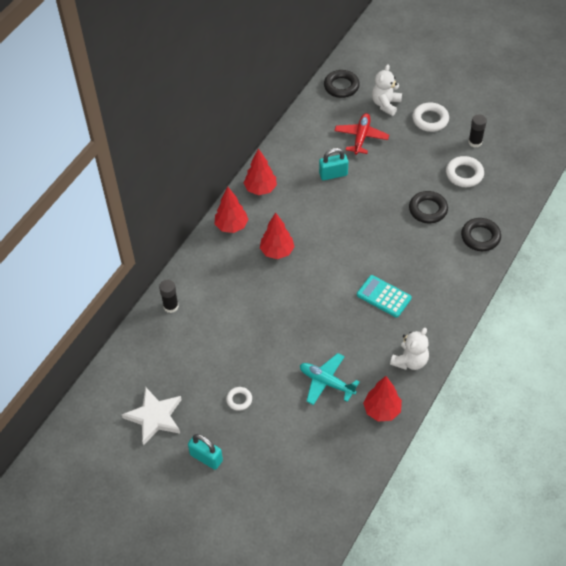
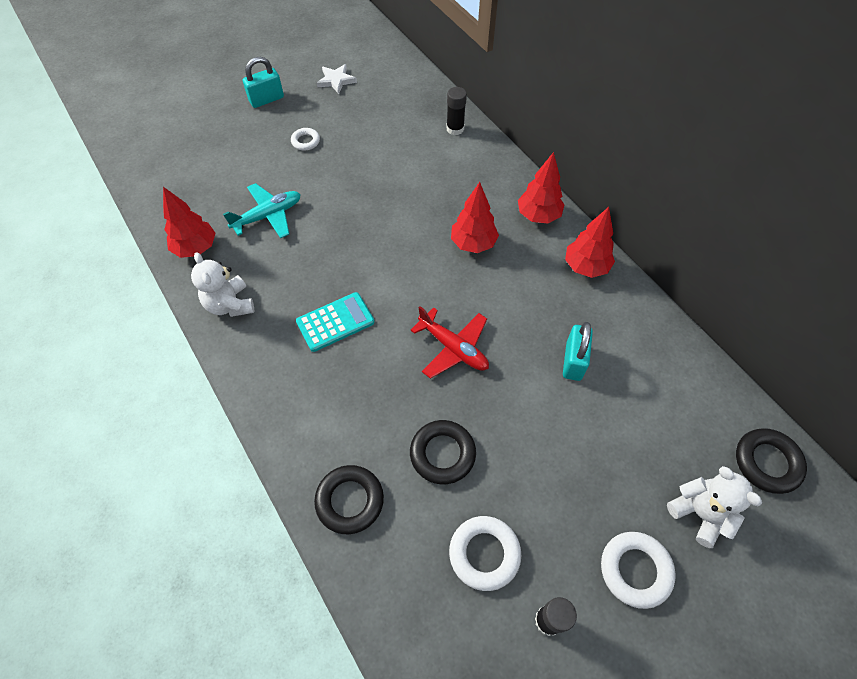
camera: 115 degrees right, 5 degrees up
white star [122,387,182,445] -> white star [317,64,357,94], size x0.63
red plane [335,113,389,155] -> red plane moved to [410,306,489,379]

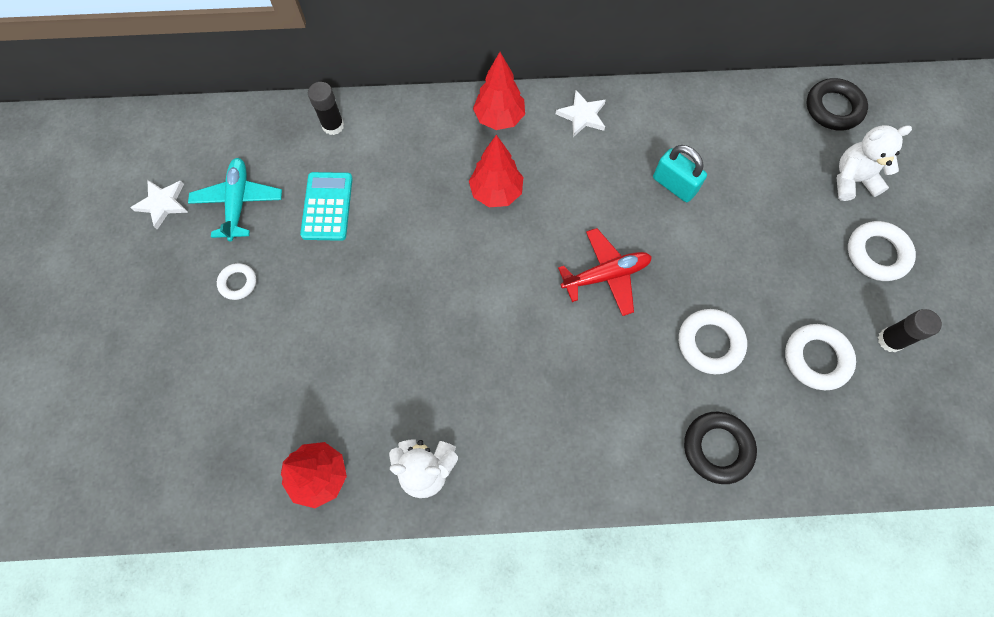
camera: 60 degrees left, 10 degrees up
turquoise plane [223,183,301,238] -> turquoise plane moved to [188,158,282,242]
turquoise padlock [243,57,284,108] -> none
turquoise calculator [296,292,374,352] -> turquoise calculator moved to [300,172,353,241]
black ring [410,420,476,484] -> white ring [679,309,747,374]
red tree [565,207,615,278] -> white star [556,90,606,137]

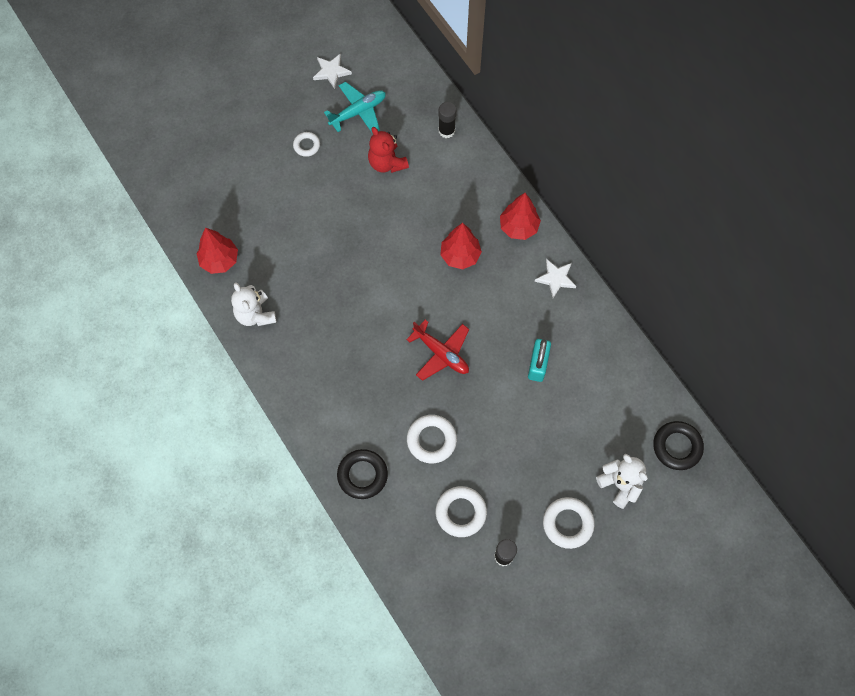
camera: 60 degrees right, 0 degrees up
turquoise calculator [300,172,353,241] -> red teddy bear [368,127,409,173]

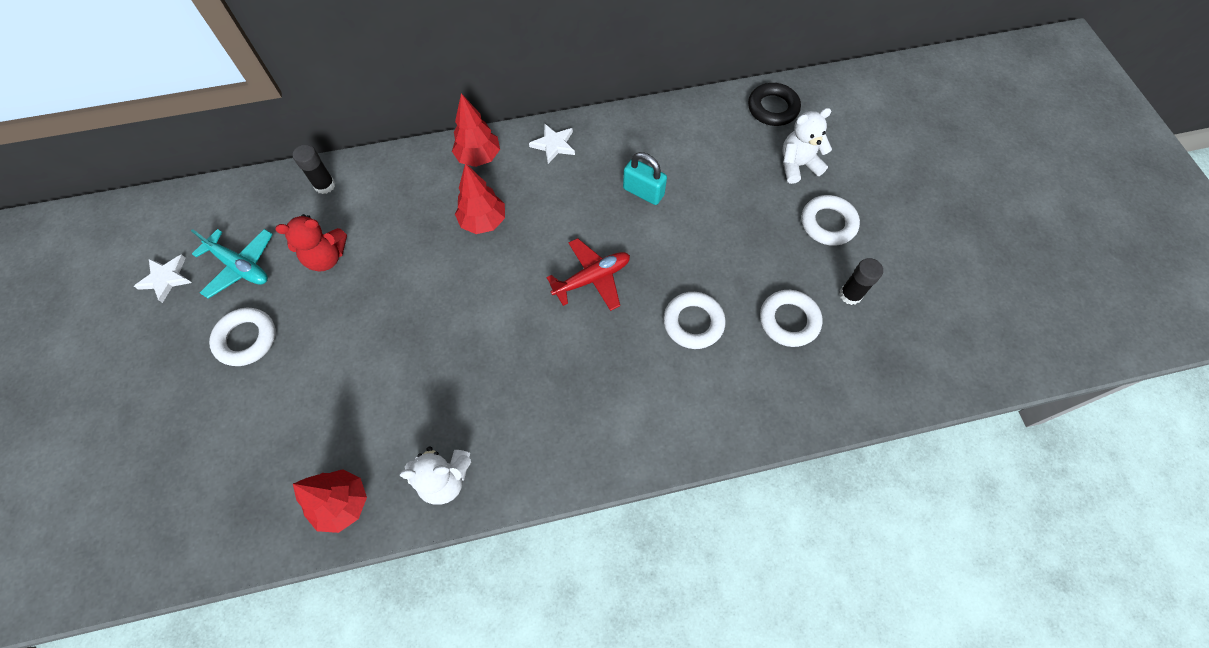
camera: 70 degrees left, 5 degrees down
white ring [293,132,320,157] -> white ring [209,308,276,366], size x1.68
turquoise plane [324,82,386,134] -> turquoise plane turned 135 degrees clockwise [191,229,273,299]
black ring [337,449,388,499] -> none

